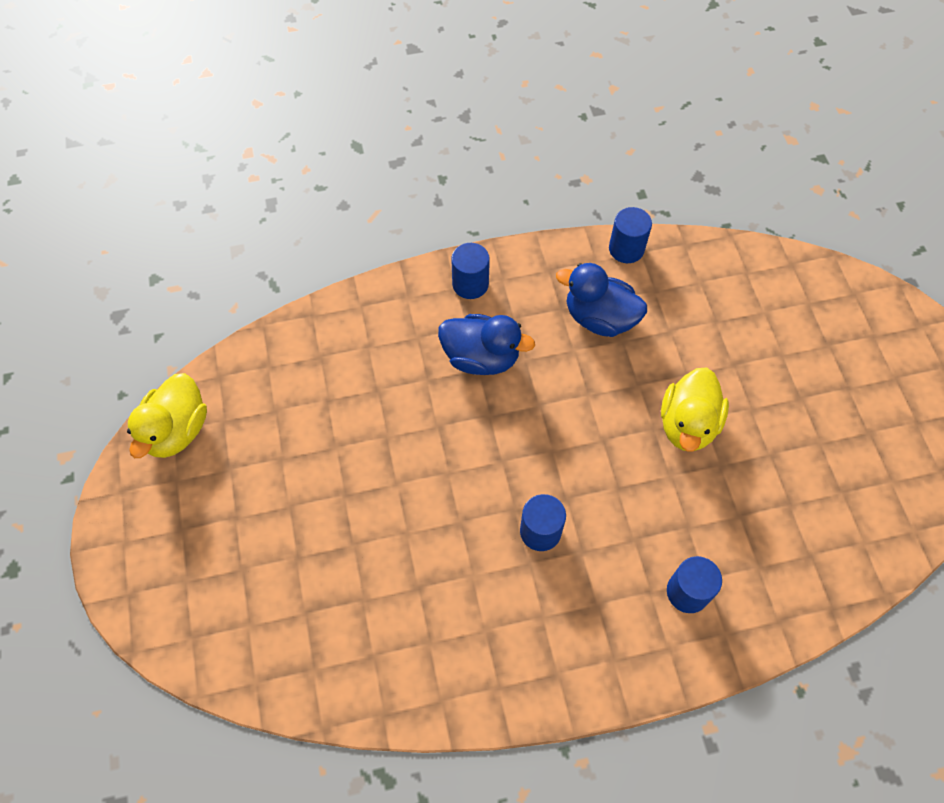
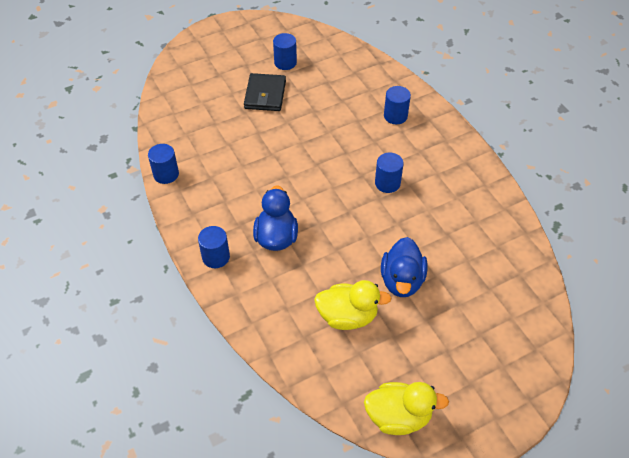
camera: 105 degrees left, 10 degrees down
blue duck [556,263,647,337] -> blue duck moved to [381,237,427,297]
yellow duck [661,367,729,452] -> yellow duck moved to [314,280,392,330]
none -> black wallet [244,73,286,111]
none -> blue cylinder [273,33,297,70]

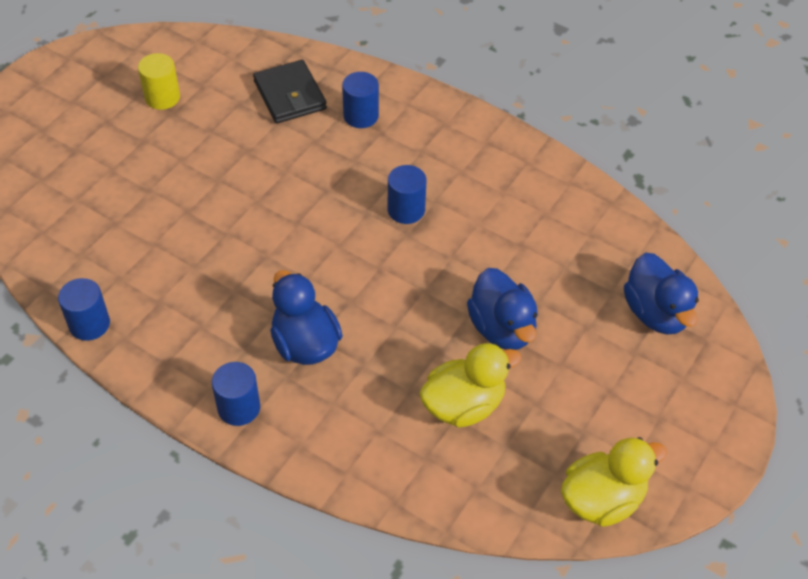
camera: 30 degrees left, 0 degrees up
black wallet [244,73,286,111] -> black wallet moved to [253,60,327,124]
blue cylinder [273,33,297,70] -> yellow cylinder [138,53,180,110]
none -> blue duck [624,253,699,335]

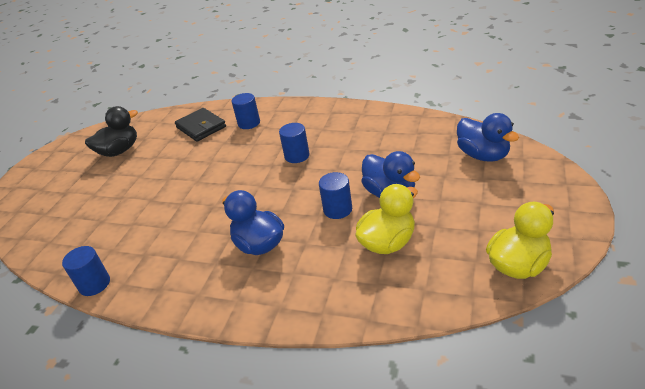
camera: 10 degrees left, 15 degrees down
yellow cylinder [138,53,180,110] -> black duck [85,106,138,157]
blue cylinder [212,362,260,426] -> blue cylinder moved to [319,172,352,219]

